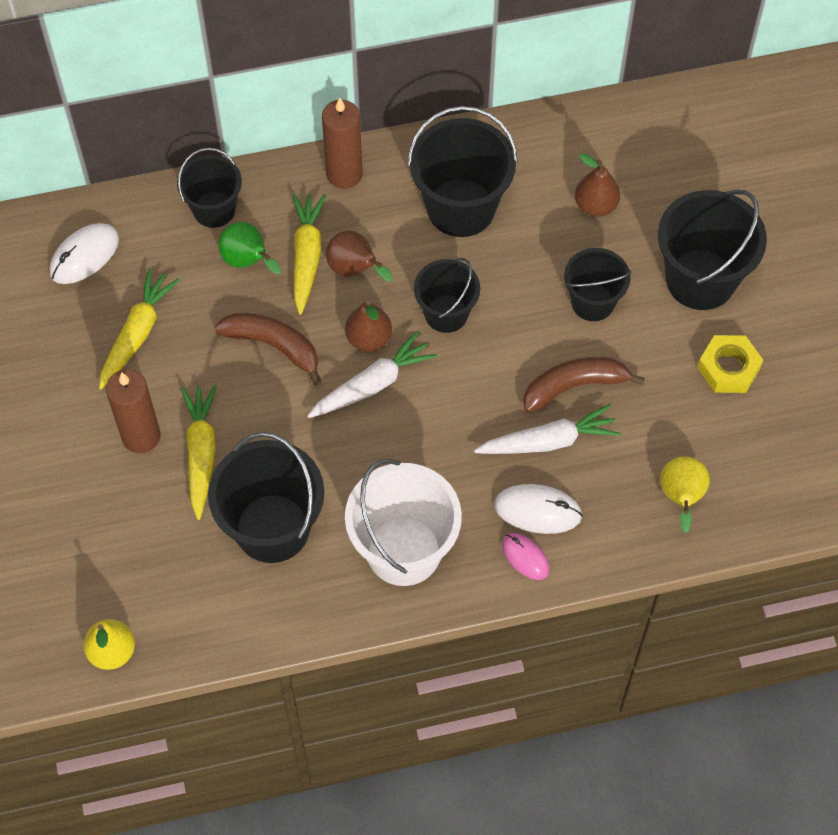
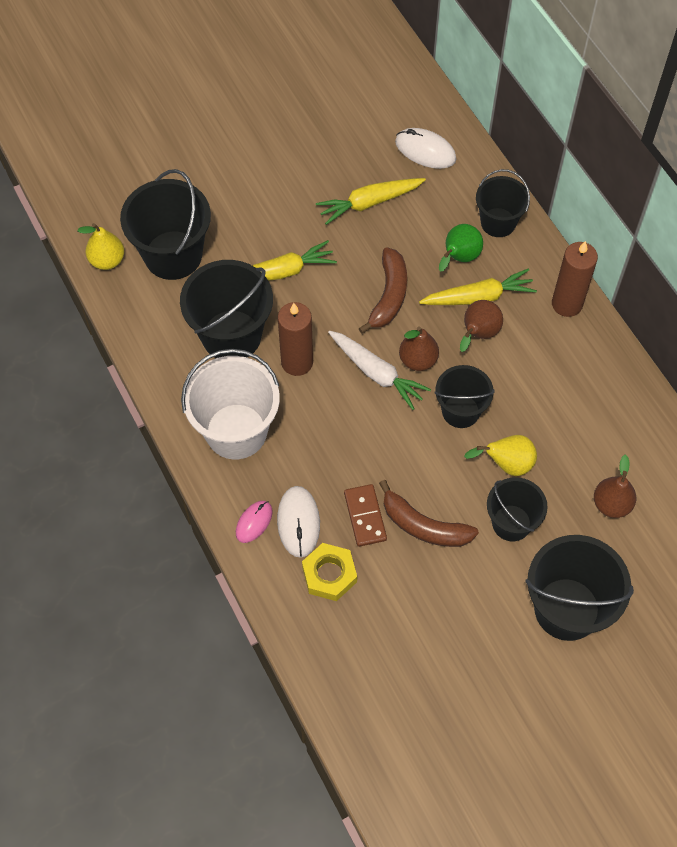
camera: 75 degrees right, 0 degrees up
yellow carrot [99,268,180,389] -> yellow carrot turned 150 degrees clockwise [316,178,426,225]
brown candle [106,369,161,453] -> brown candle moved to [278,302,313,376]
black bucket [408,106,518,237] -> black bucket moved to [120,169,211,280]
white carrot [474,404,620,454] -> brown domino [344,484,387,547]
brown banana [523,357,645,413] -> brown banana turned 150 degrees clockwise [379,480,479,547]
yellow pear [660,456,710,533] -> yellow pear moved to [464,435,537,476]
yellow nut [697,335,763,393] -> yellow nut moved to [302,543,357,601]

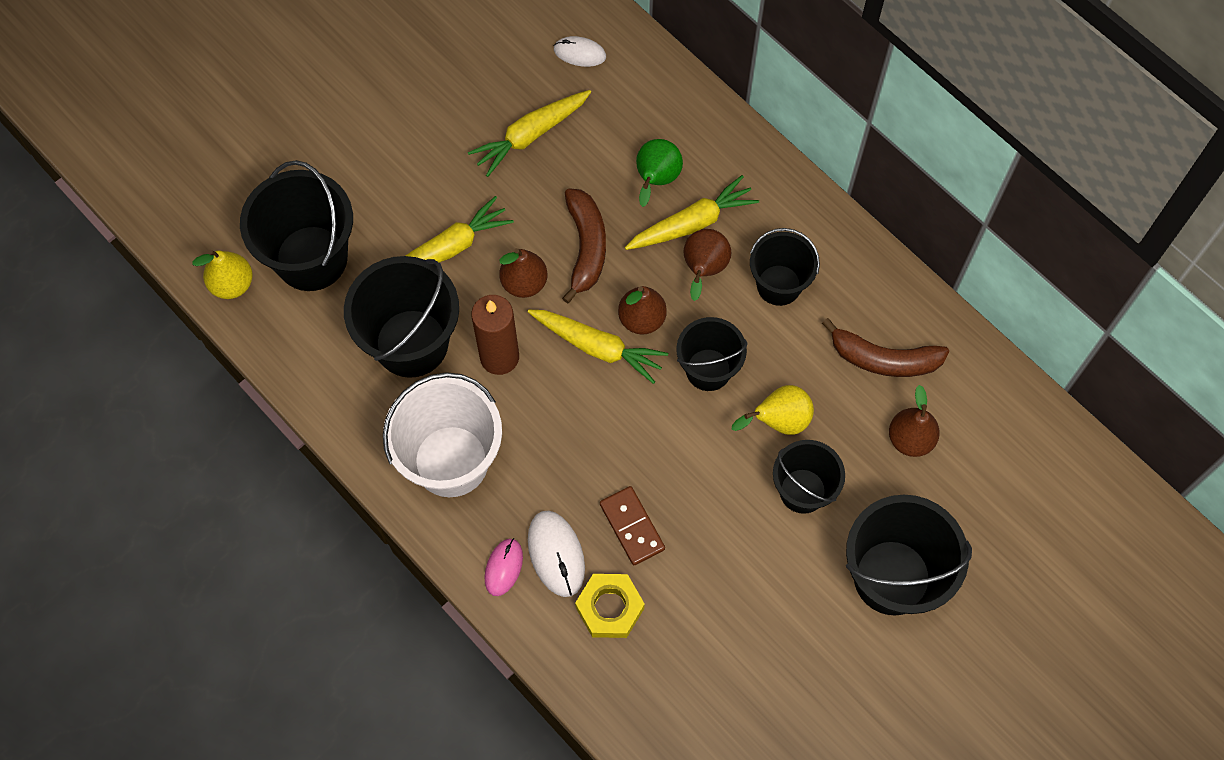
camera: 15 degrees left, 5 degrees up
white carrot [328,331,431,410] -> yellow carrot [528,310,668,384]
brown banana [379,480,479,547] -> brown banana moved to [822,318,950,377]
white mouse [395,128,456,169] -> white mouse [554,36,606,67], size x0.66
black bucket [476,169,530,237] -> black bucket moved to [750,228,820,306]
brown candle [552,241,598,317] -> none
none -> brown pear [499,248,548,298]

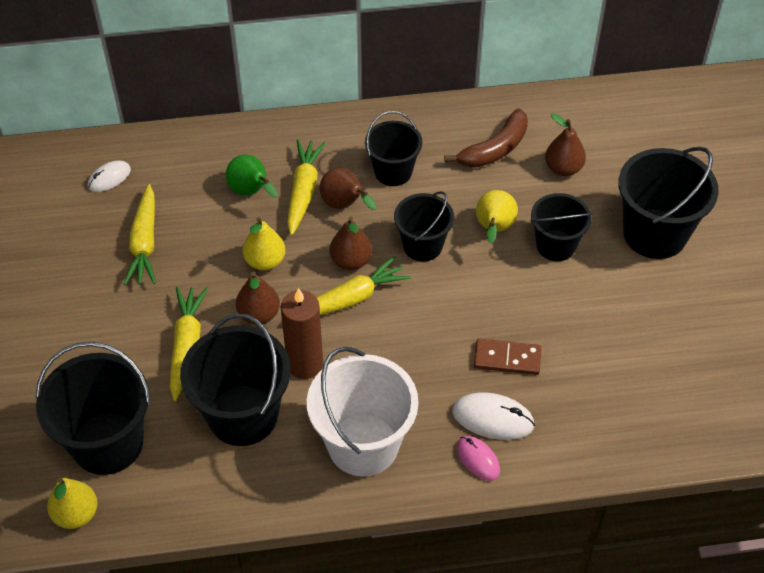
camera: 55 degrees left, 15 degrees down
brown banana [562,188,606,304] -> yellow pear [243,217,285,271]
yellow nut [575,574,645,638] -> none

